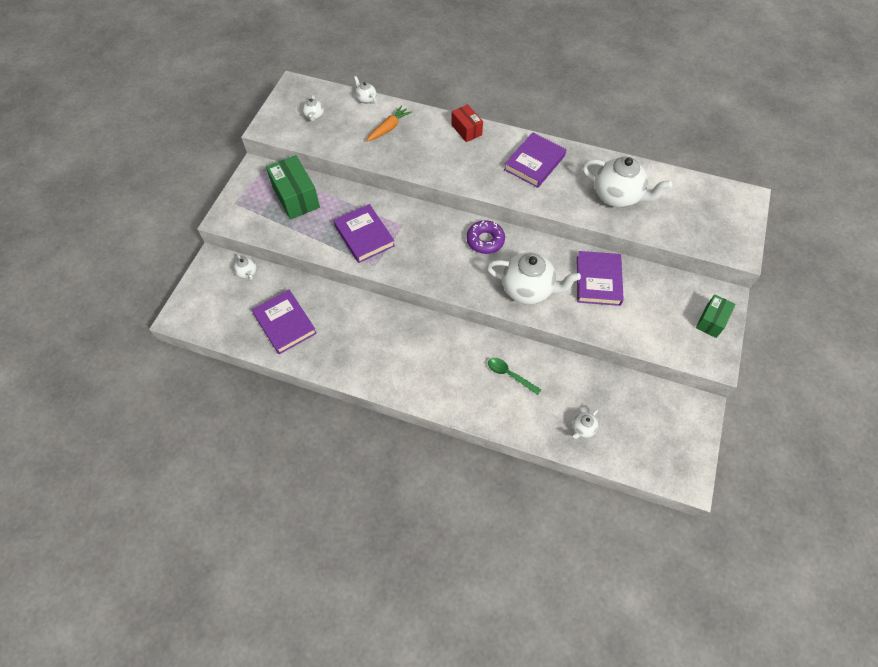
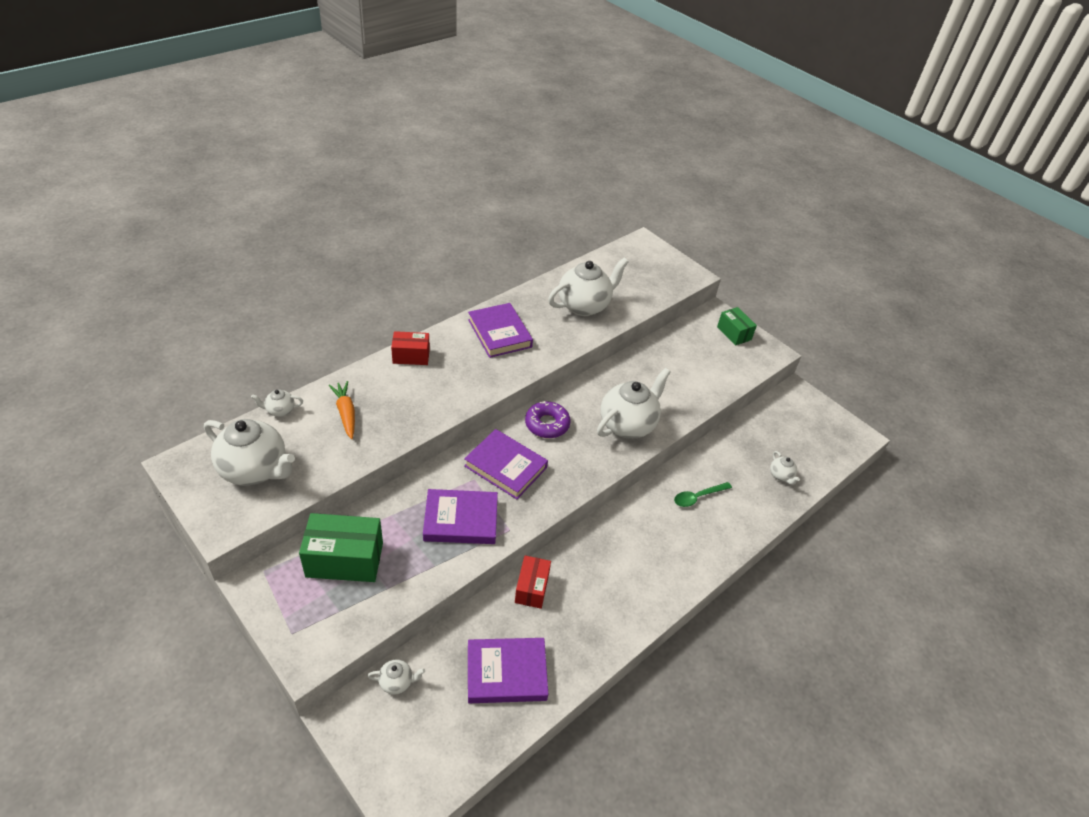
camera: 65 degrees left, 15 degrees down
white teapot [302,95,324,122] -> white teapot [204,419,295,486], size x2.24
purple book [577,251,624,306] -> purple book moved to [464,429,548,499]
none -> red box [515,555,551,609]

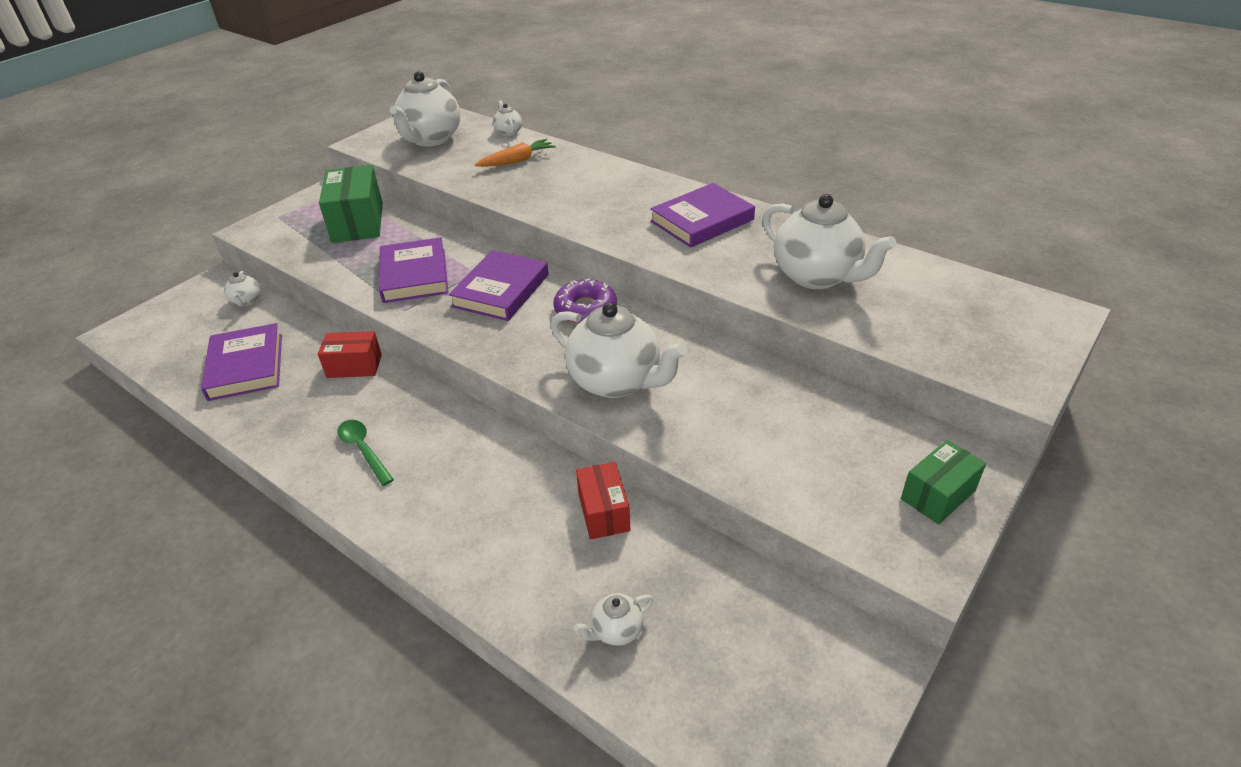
camera: 85 degrees right, 5 degrees down
red box [391,331,430,365] -> red box moved to [576,462,630,539]
green spoon [674,482,732,507] -> green spoon moved to [337,420,394,486]

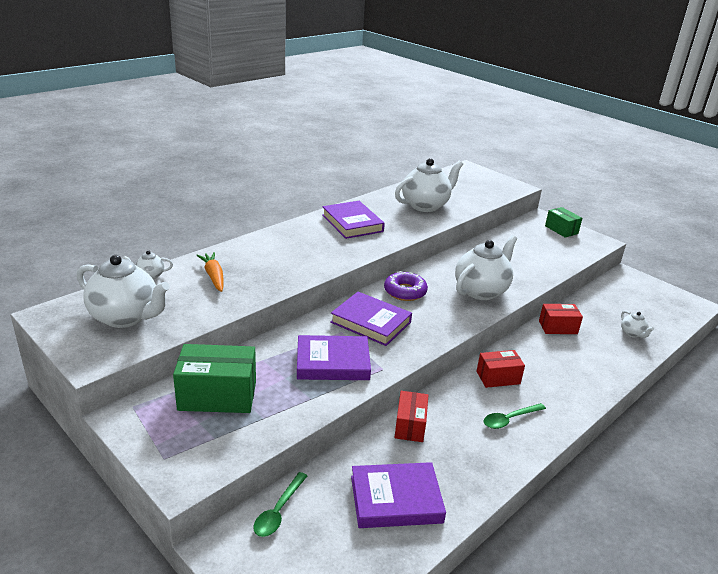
camera: 85 degrees left, 10 degrees down
white teapot [224,271,260,306] -> green spoon [253,472,307,537]
none -> red box [477,350,525,388]

